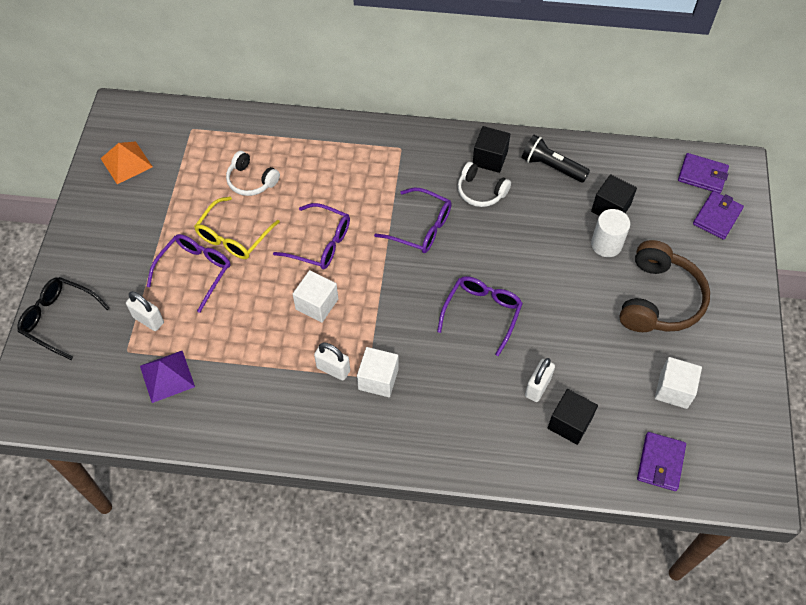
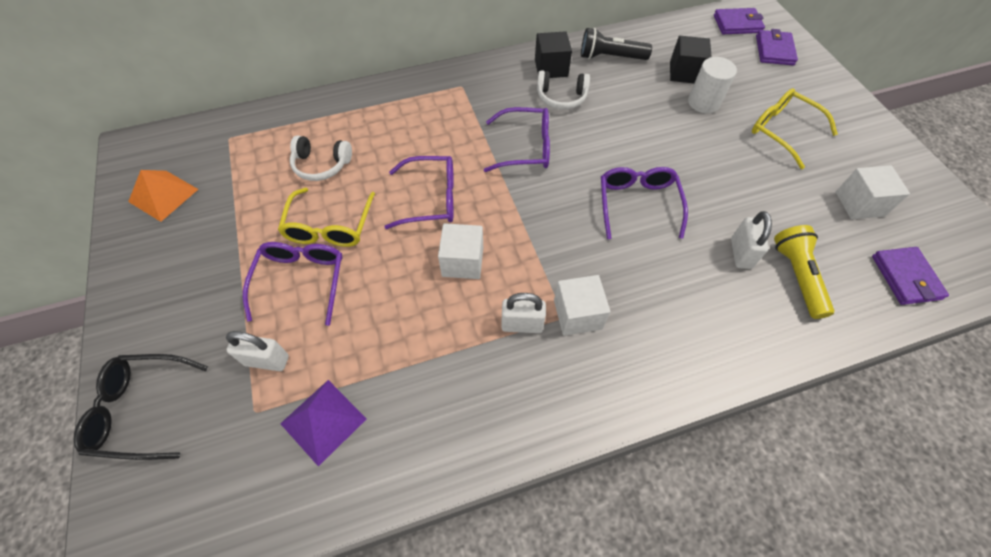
camera: 25 degrees left, 0 degrees up
black cube [548,389,598,445] -> yellow flashlight [774,225,834,319]
brown headphones [619,240,710,332] -> yellow glasses [752,88,838,169]

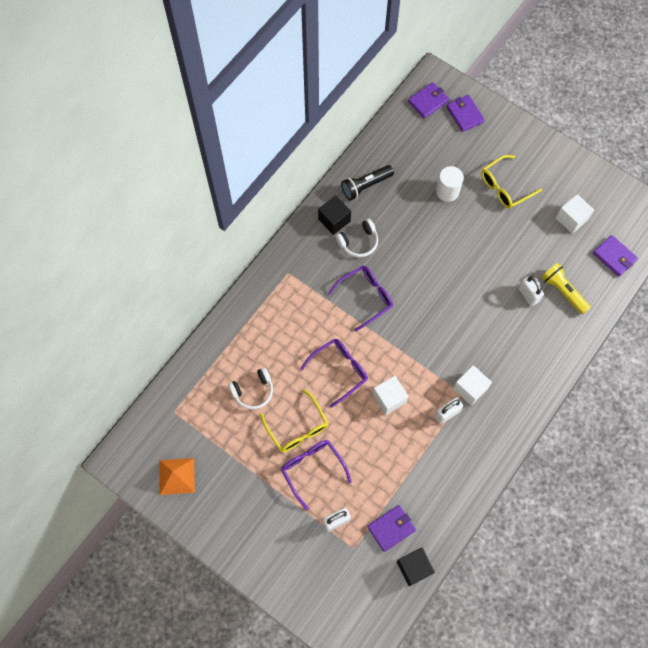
camera: 35 degrees left, 10 degrees up
black glasses [74,354,208,460] -> none
purple pyramid [280,380,366,467] -> purple wallet [367,505,416,552]
purple glasses [601,167,688,239] -> none
black cube [670,36,712,83] -> black cube moved to [397,547,435,586]
yellow glasses [752,88,838,169] -> yellow glasses turned 45 degrees counterclockwise [481,155,543,209]

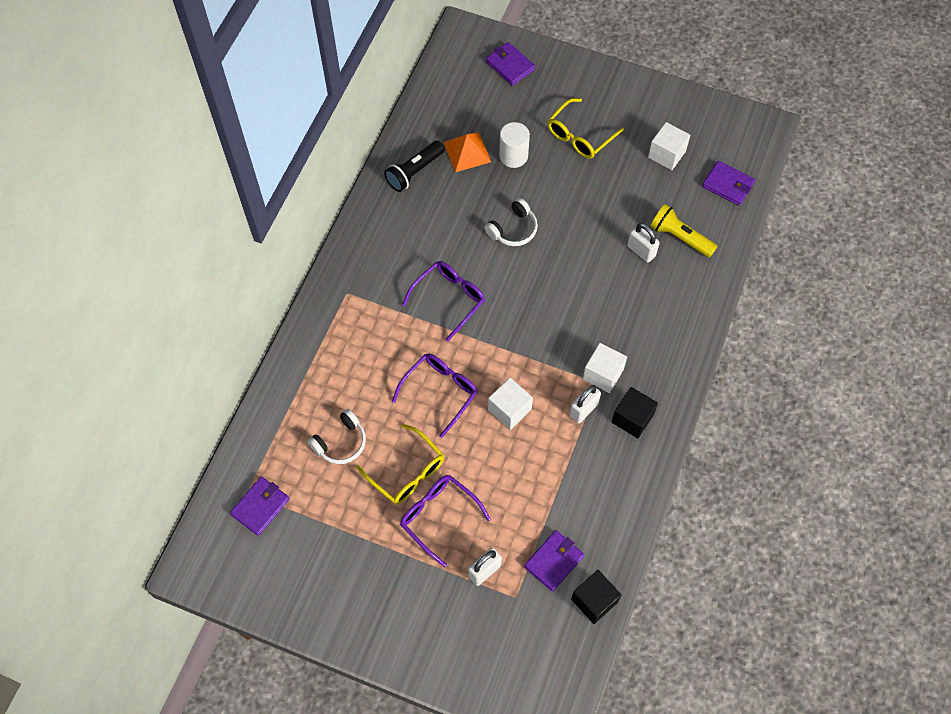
camera: 15 degrees left, 5 degrees down
orange pyramid [159,458,195,495] -> orange pyramid moved to [443,132,491,172]
black cube [318,195,351,235] -> black cube moved to [612,387,658,438]
white headphones [336,219,378,257] -> white headphones moved to [484,198,538,246]
purple wallet [408,82,449,119] -> purple wallet moved to [230,476,290,536]

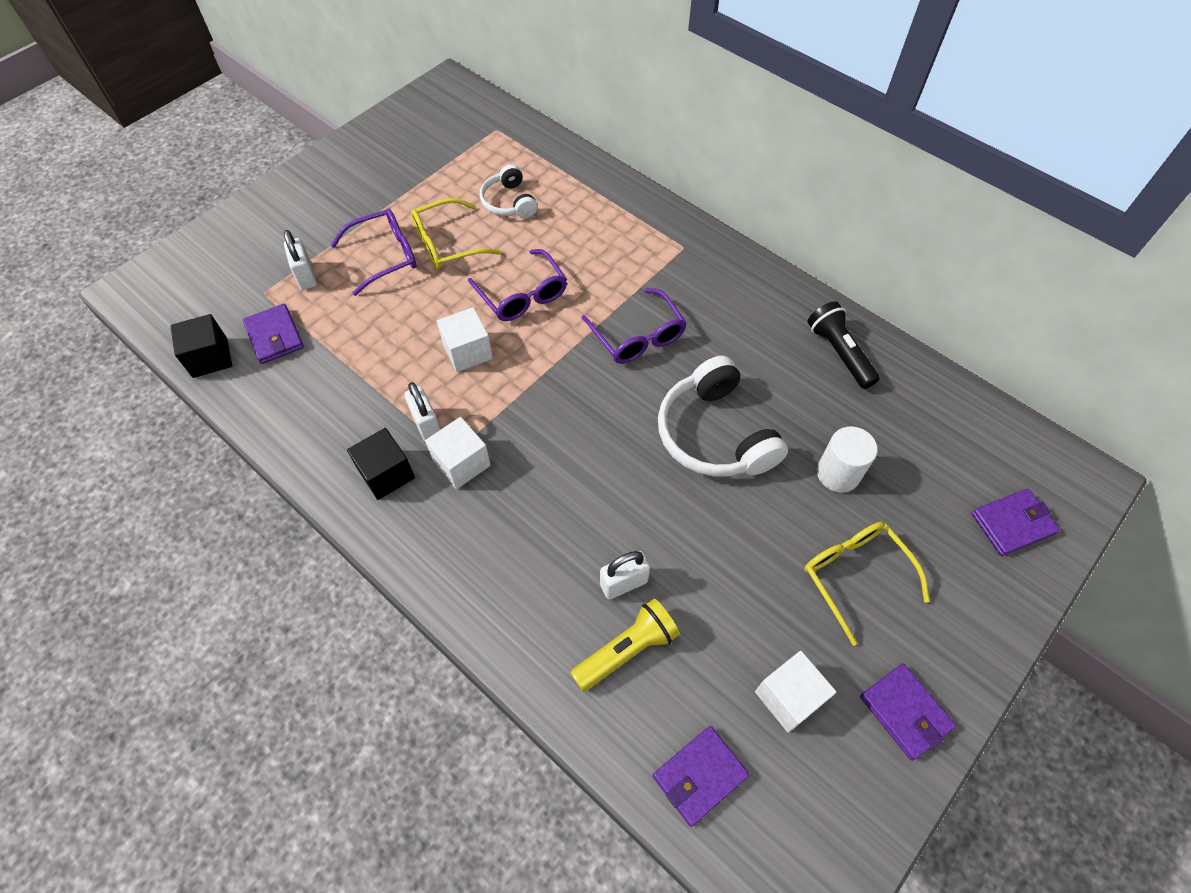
camera: 110 degrees right, 5 degrees down
purple wallet [230,476,290,536] -> purple wallet moved to [860,664,956,761]
orange pyramid [443,132,491,172] -> none
white headphones [484,198,538,246] -> white headphones [658,355,788,477], size x1.74

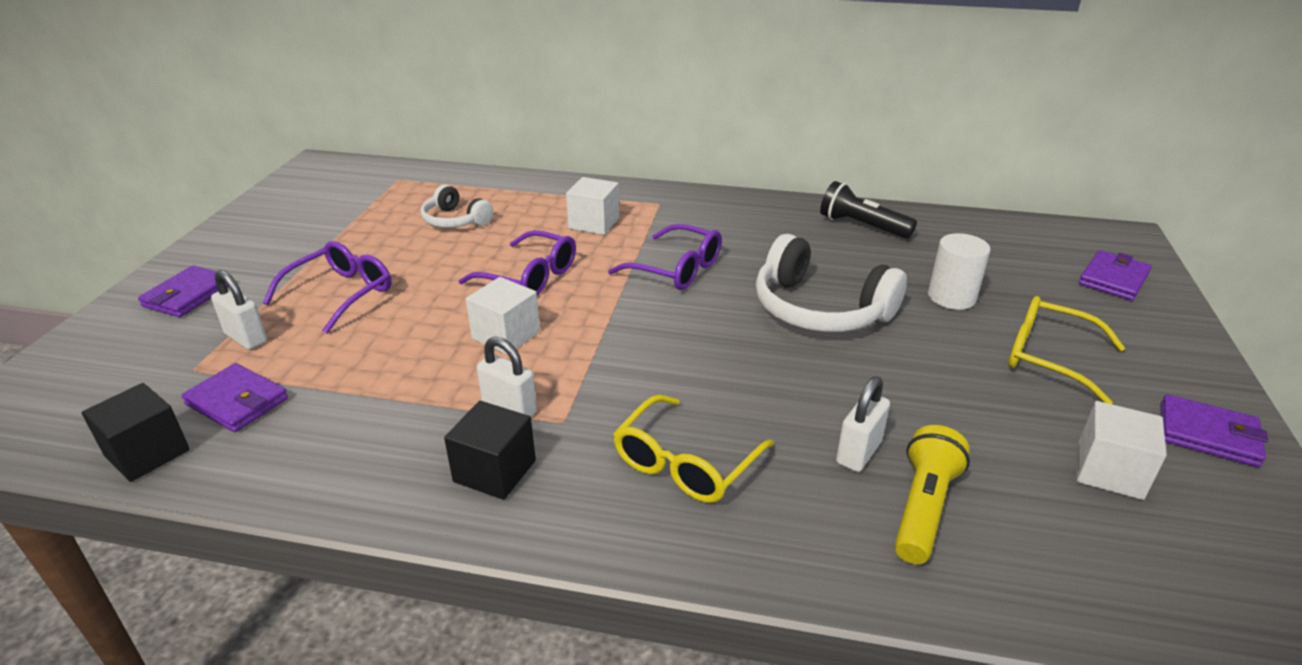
camera: 30 degrees left, 25 degrees down
yellow glasses [411,198,502,270] -> yellow glasses moved to [613,395,774,503]
white cube [425,417,491,489] -> white cube moved to [566,177,619,235]
purple wallet [653,726,750,827] -> purple wallet moved to [138,265,229,317]

